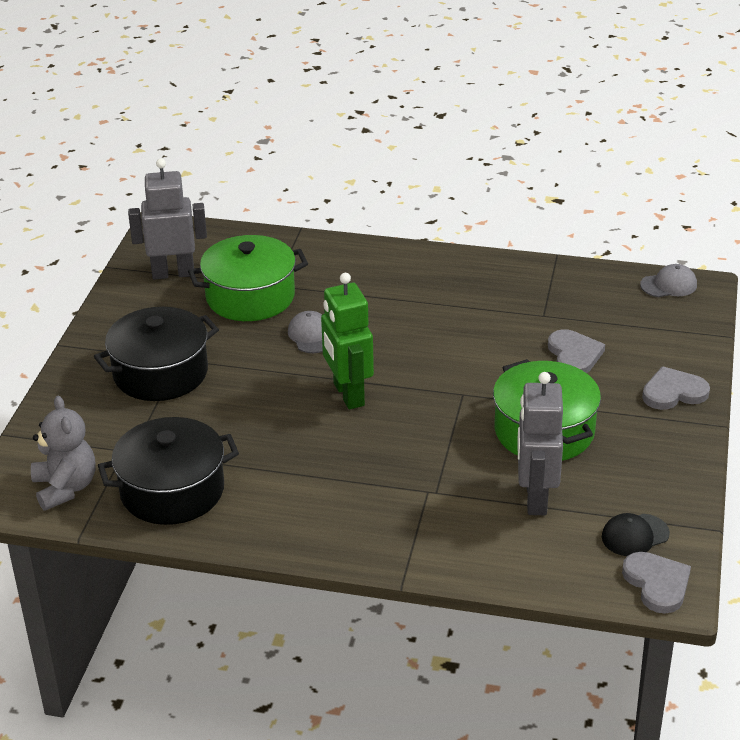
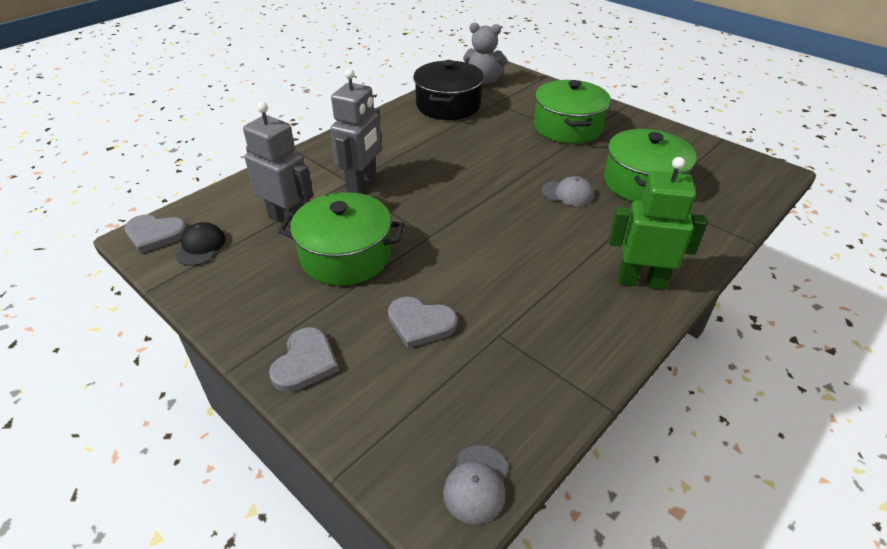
camera: 120 degrees right, 5 degrees up
black pot [94,307,219,401] -> green pot [534,80,611,144]
grey robot [128,158,207,280] -> grey robot moved to [330,69,382,193]
green robot [321,273,374,409] -> green robot moved to [609,157,707,290]

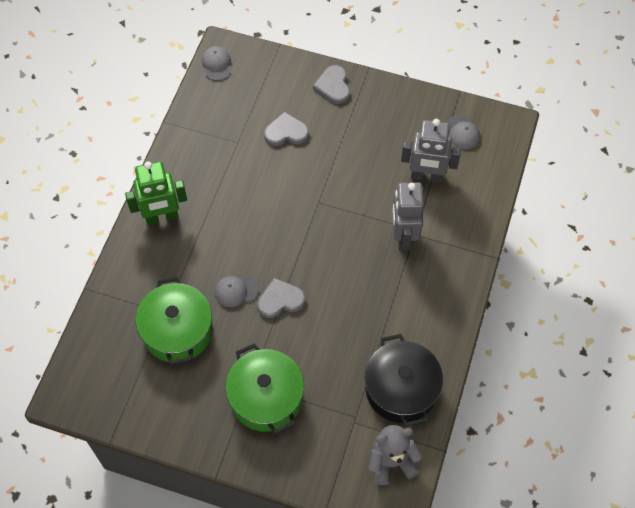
camera: 155 degrees right, 20 degrees up
grey heart [125,215,187,254] -> grey heart moved to [257,278,305,318]
black cap [175,222,225,266] -> grey cap [447,114,480,149]
green pot [278,192,404,286] -> none

